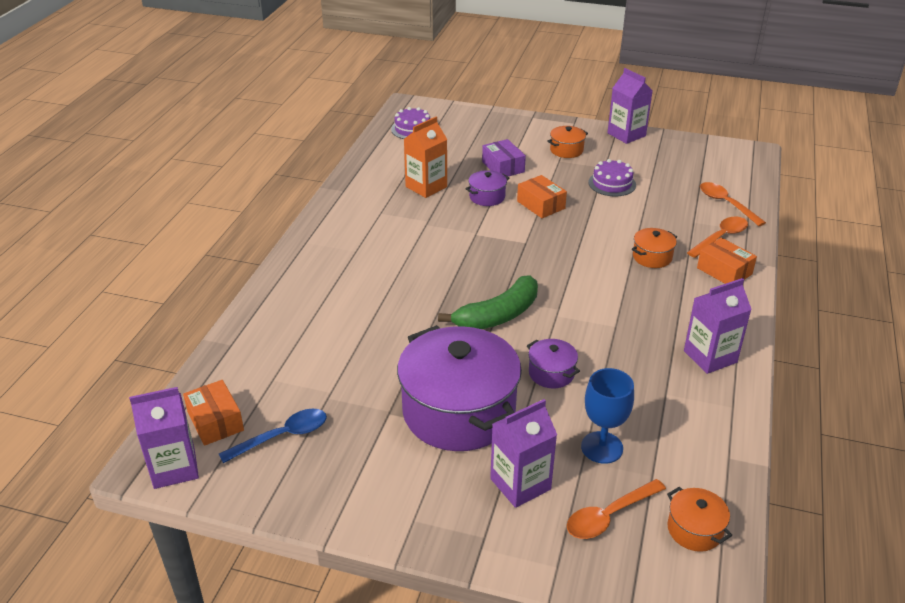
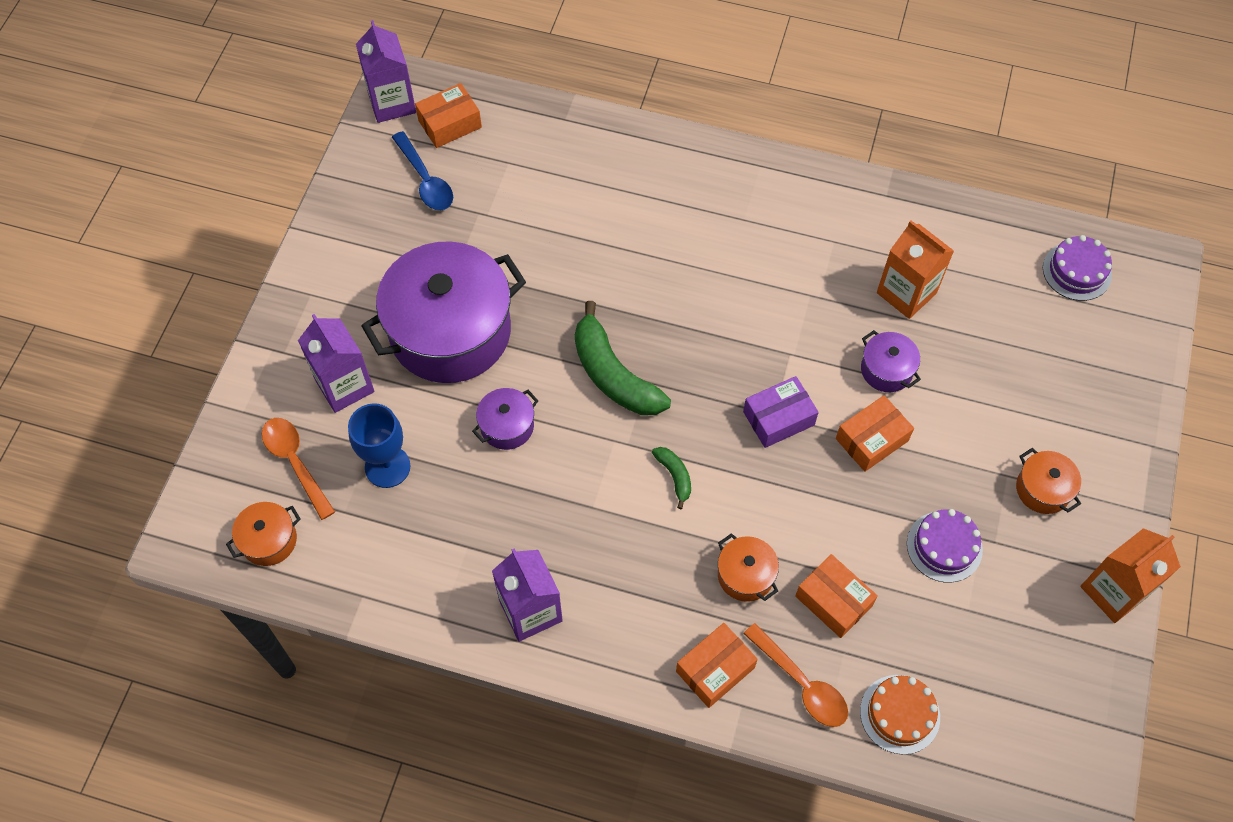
camera: 90 degrees right, 25 degrees up
purple box [482,139,526,176] -> purple box moved to [743,376,819,448]
purple carton [607,68,653,144] -> orange carton [1080,528,1181,623]
orange spoon [700,182,766,226] -> orange cake [860,675,940,755]
none -> green banana [652,447,691,509]
none -> orange box [795,554,878,638]

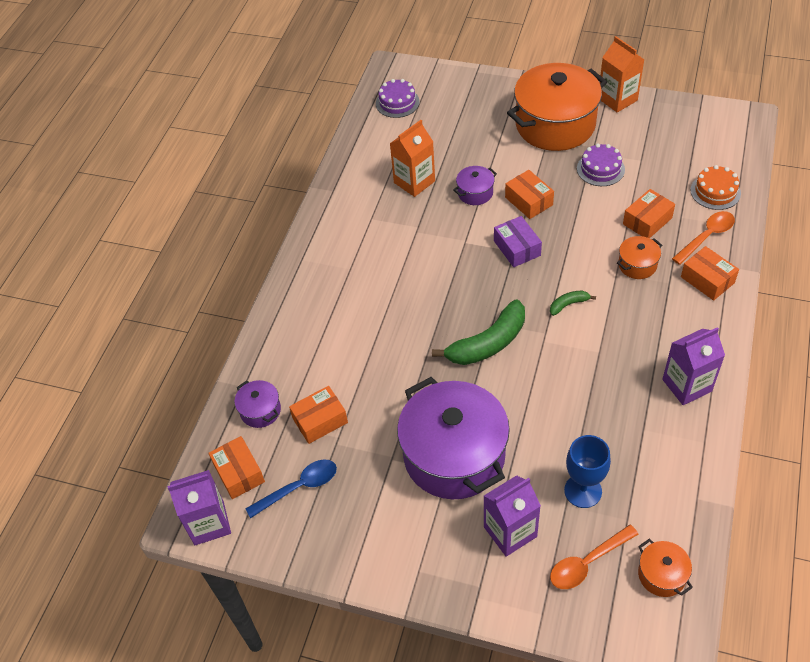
camera: 85 degrees left, 10 degrees down
purple pot [472,388,538,450] -> purple pot moved to [235,380,281,428]
orange pot [1016,448,1081,514] -> orange pot [507,63,607,151], size x2.34
none -> orange box [289,386,348,444]

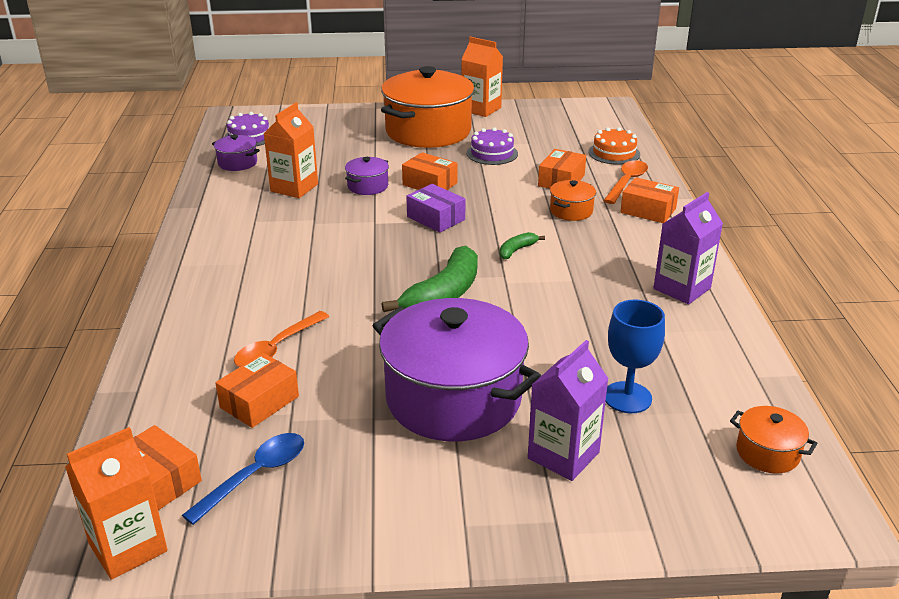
camera: 25 degrees left, 20 degrees down
purple carton [167,470,231,545] -> orange carton [65,427,168,580]
purple pot [235,380,281,428] -> purple pot moved to [212,134,260,171]
orange spoon [550,525,639,589] -> orange spoon moved to [234,311,329,367]

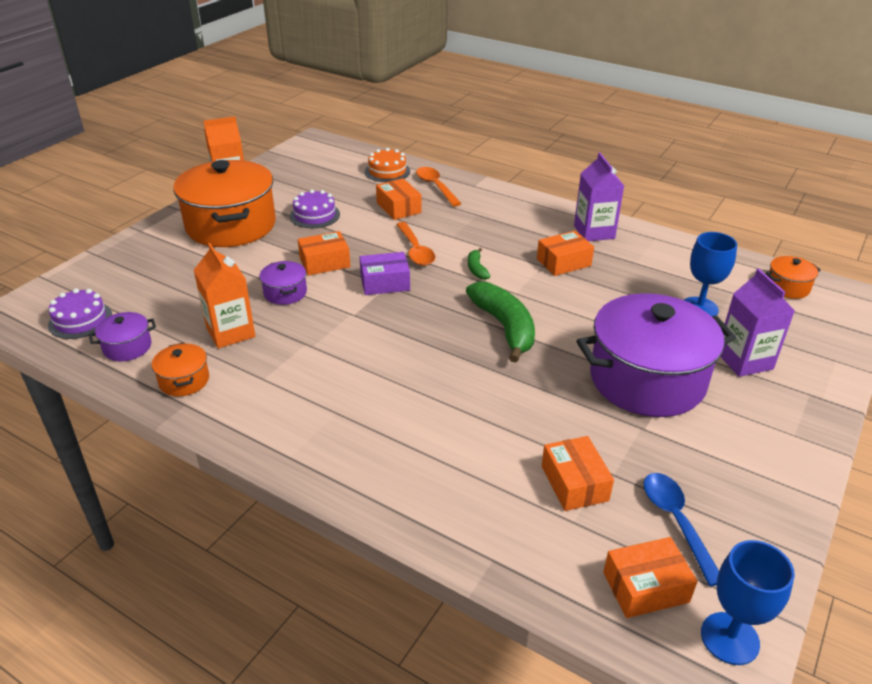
camera: 55 degrees left, 5 degrees up
orange carton [65,427,168,580] -> blue goblet [701,540,795,665]
orange spoon [234,311,329,367] -> orange spoon moved to [396,222,435,266]
orange pot [550,180,596,221] -> orange pot moved to [152,342,209,396]
orange box [620,177,679,223] -> orange box moved to [537,231,594,276]

